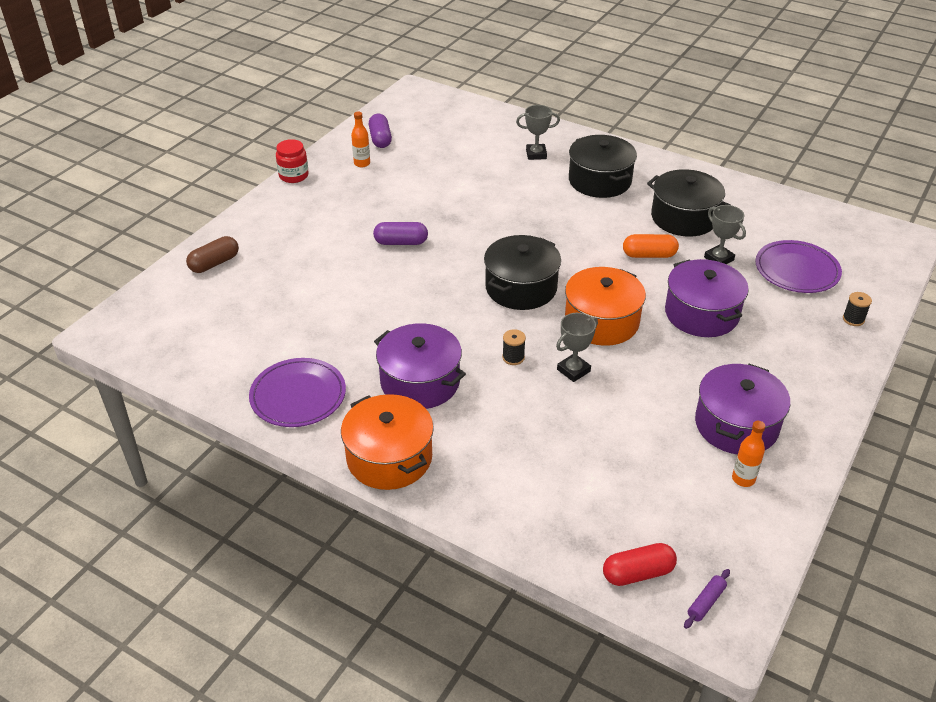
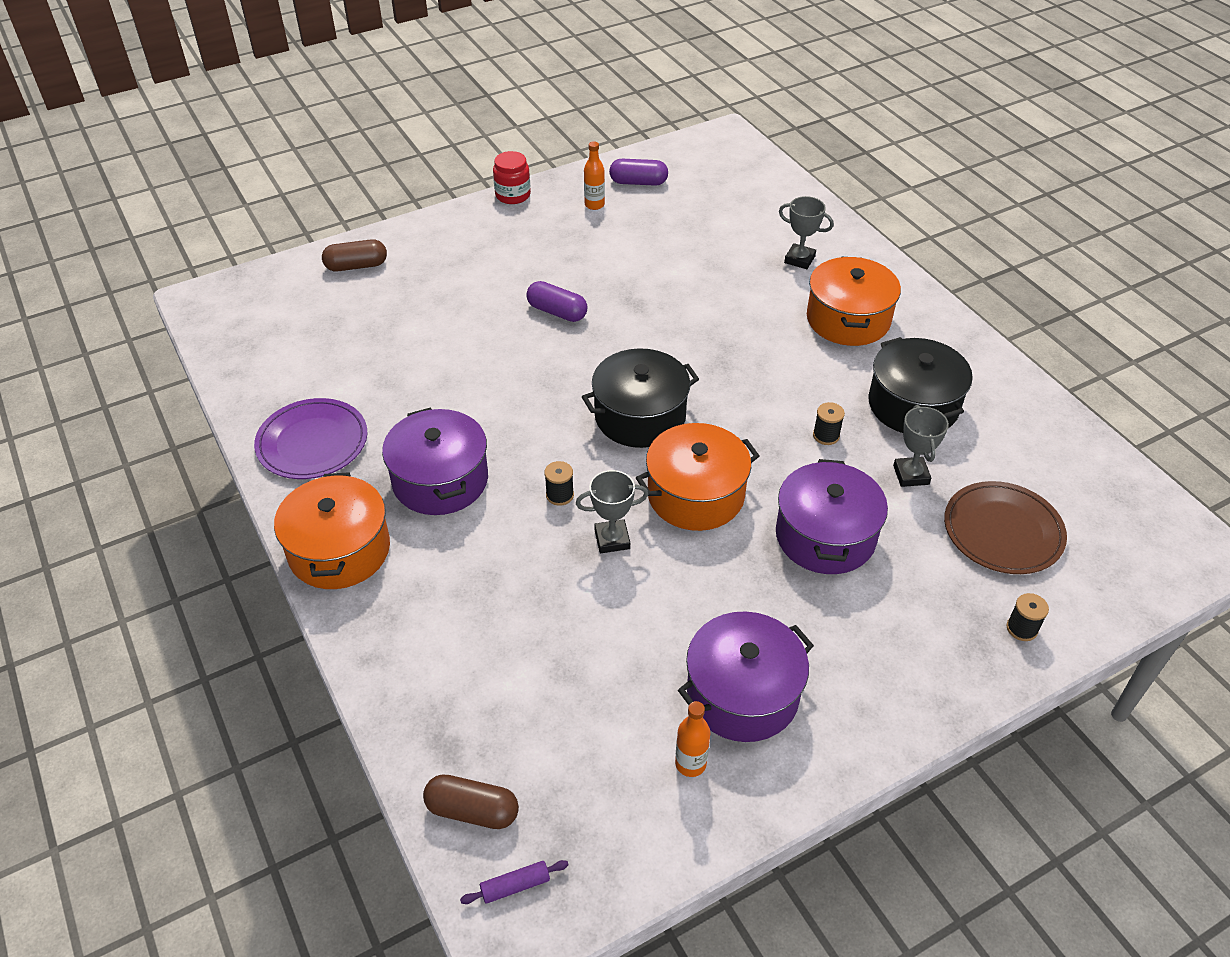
camera: 30 degrees right, 5 degrees up
purple capsule [368,114,392,148] -> purple capsule turned 75 degrees clockwise [609,159,668,186]
black pot [569,135,637,198] -> orange pot [807,256,901,346]
red capsule [603,543,677,586] -> brown capsule [423,774,519,829]
orange capsule [623,234,679,258] -> black spool [813,402,845,445]
purple plate [755,240,842,293] -> brown plate [944,481,1067,574]

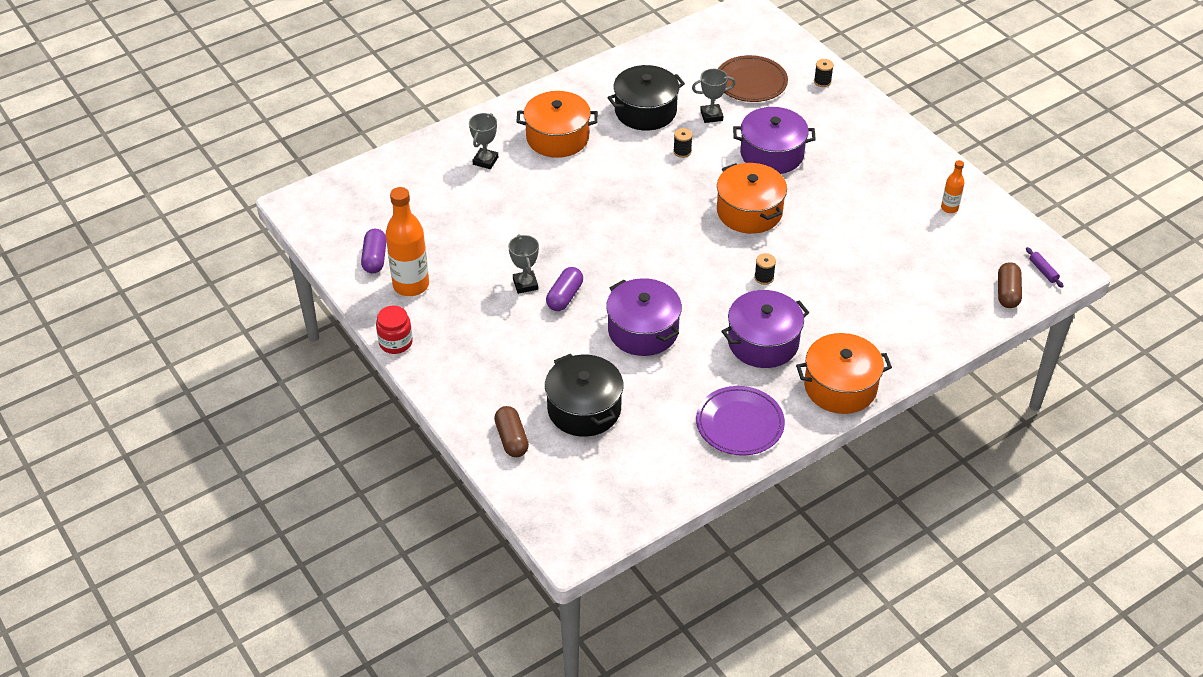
camera: 95 degrees left, 0 degrees up
grey trophy [576,470,649,553] -> grey trophy moved to [508,234,539,294]
black pot [582,348,699,448] -> black pot moved to [545,354,624,437]
orange bottle [584,141,605,210] -> orange bottle [386,187,429,296], size x1.98
purple pot [678,611,814,742] -> purple pot moved to [606,278,682,356]

